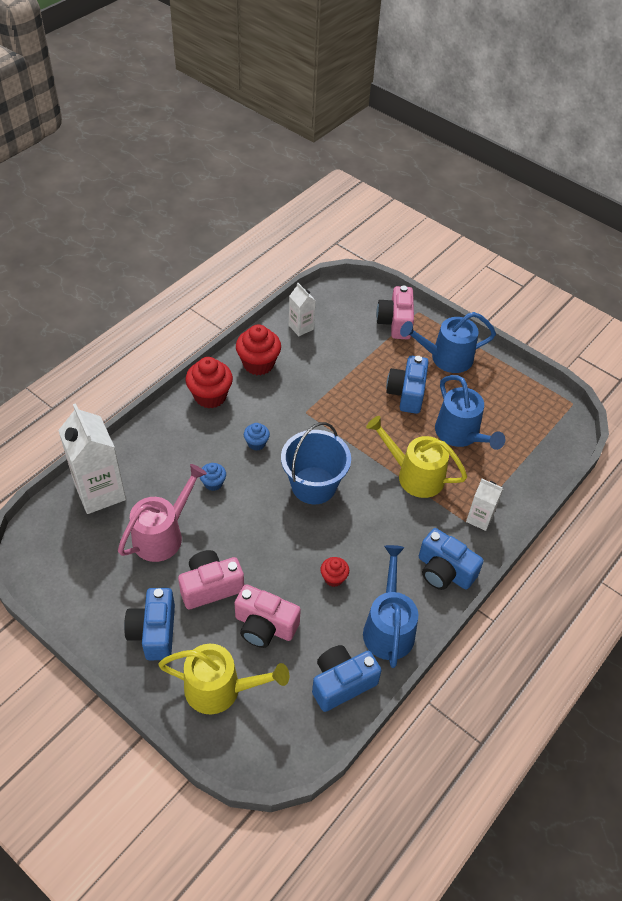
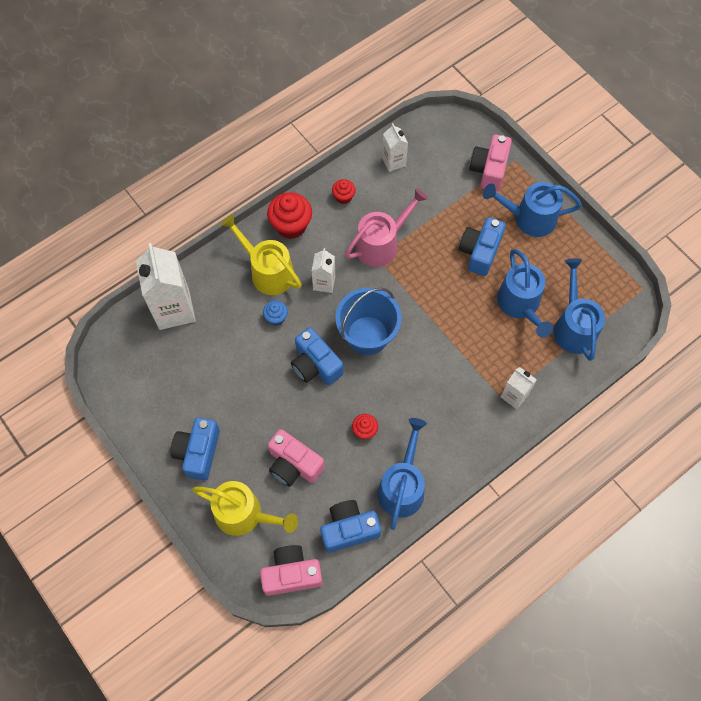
camera: 15 degrees right, 15 degrees up
pink watering can [118,464,207,562] -> pink watering can moved to [345,188,428,267]
pink camera [178,550,244,609] -> pink camera moved to [260,545,323,596]
red cupcake [236,324,281,375] -> red cupcake [332,179,356,204], size x0.54
blue cupcake [244,423,270,450] -> white carton [312,248,335,293]
yellow watering can [366,416,467,498] -> yellow watering can moved to [221,214,302,295]
blue camera [419,528,484,590] -> blue camera moved to [291,327,344,385]
none -> blue watering can [553,258,605,361]

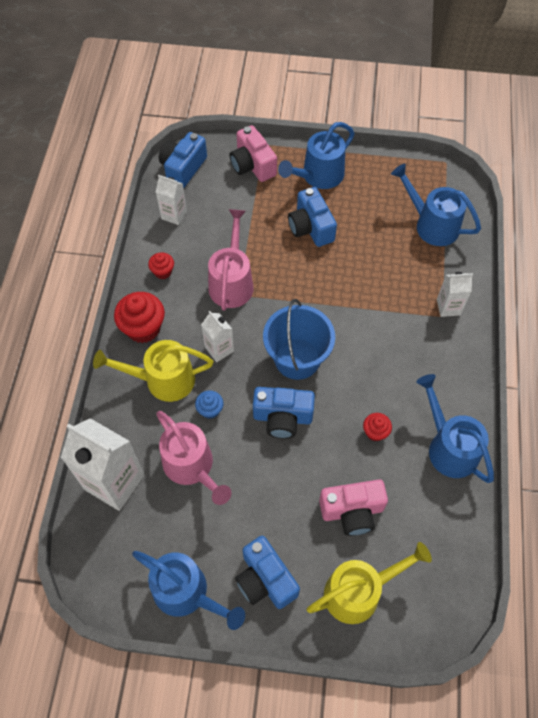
camera: 45 degrees left, 5 degrees down
pink camera [260,545,323,596] -> none
blue camera [320,500,381,553] -> blue camera moved to [159,132,207,188]
blue watering can [497,249,553,337] -> blue watering can moved to [132,551,245,630]
none -> pink watering can [156,411,232,505]

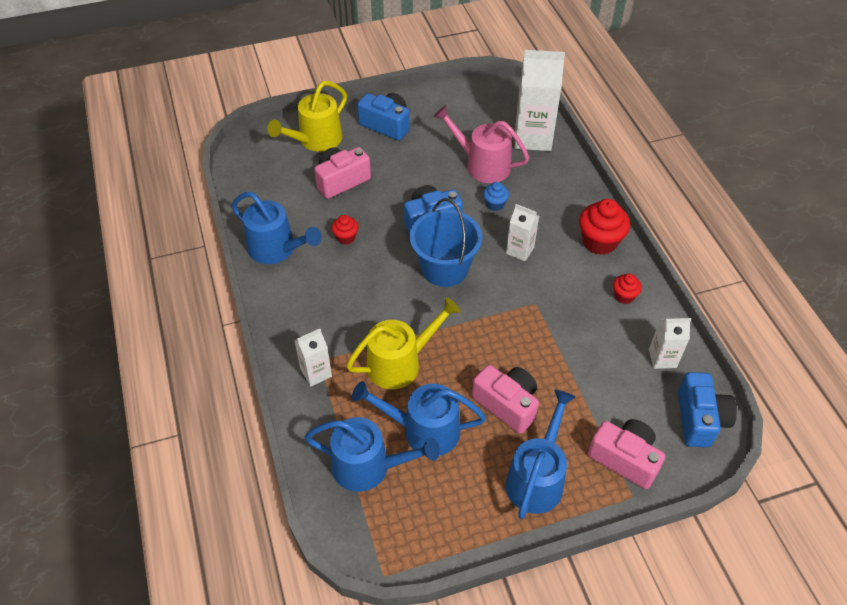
camera: 155 degrees right, 10 degrees down
yellow watering can [93,340,213,402] -> yellow watering can moved to [346,297,461,390]
blue watering can [132,551,245,630] -> blue watering can moved to [352,381,486,456]
pink watering can [208,209,253,311] -> none
blue camera [288,187,337,247] -> pink camera [472,365,539,434]

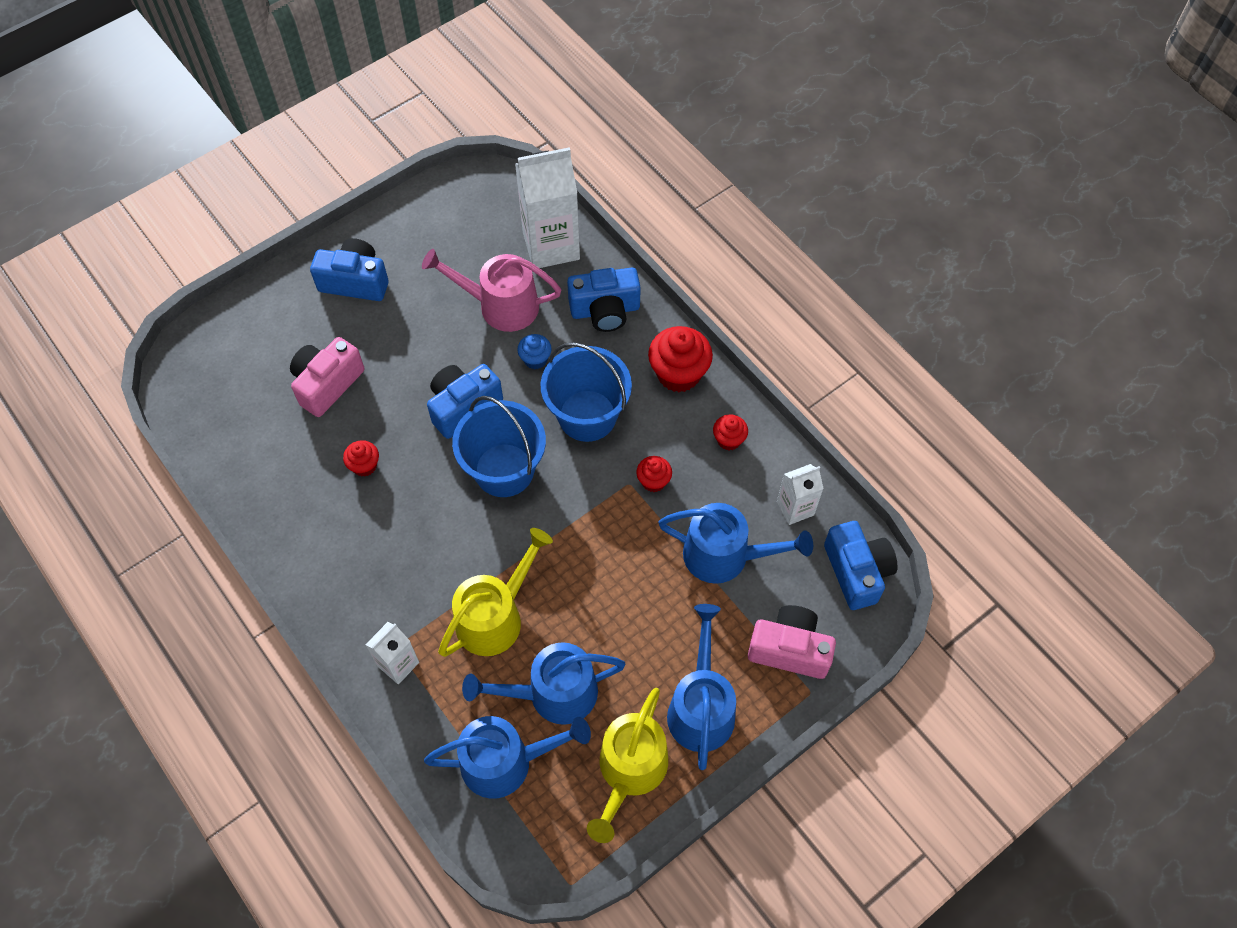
camera: 20 degrees left, 10 degrees up
blue watering can [231,192,322,264] -> blue watering can moved to [658,503,813,584]
yellow watering can [267,81,347,152] -> yellow watering can moved to [587,688,668,843]
pink camera [472,365,539,434] -> none
white carton [506,204,539,261] -> blue bucket [540,342,632,442]
none -> blue camera [567,267,641,332]
none -> red cupcake [636,456,672,492]

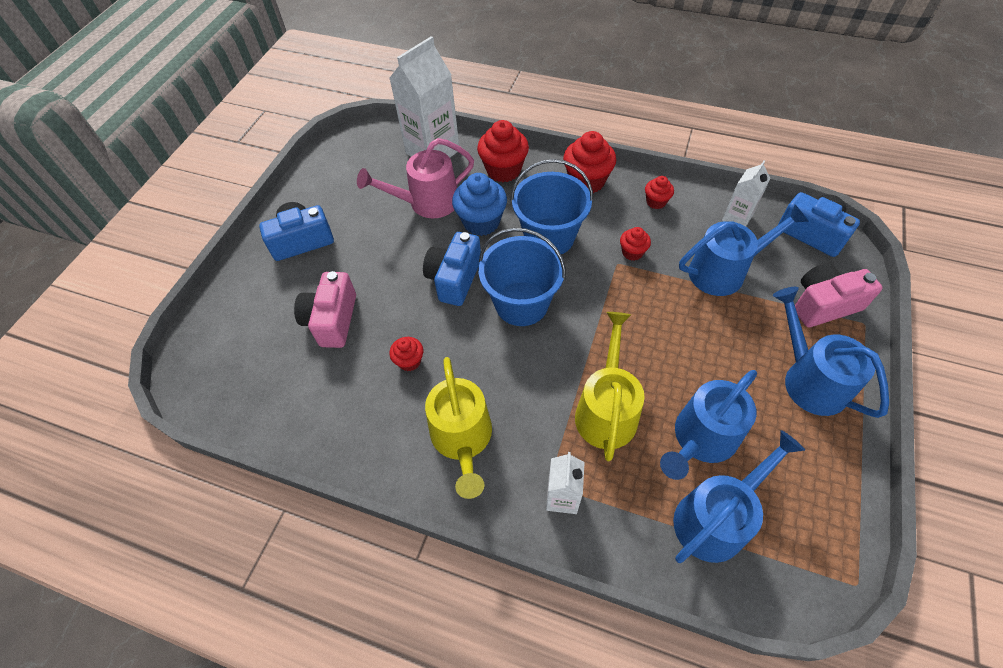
camera: 30 degrees left, 5 degrees down
blue cupcake [517,334,552,369] -> blue cupcake [452,173,507,236], size x1.85
blue camera [567,267,641,332] -> red cupcake [477,120,529,182]
yellow watering can [587,688,668,843] -> yellow watering can moved to [425,357,492,499]

